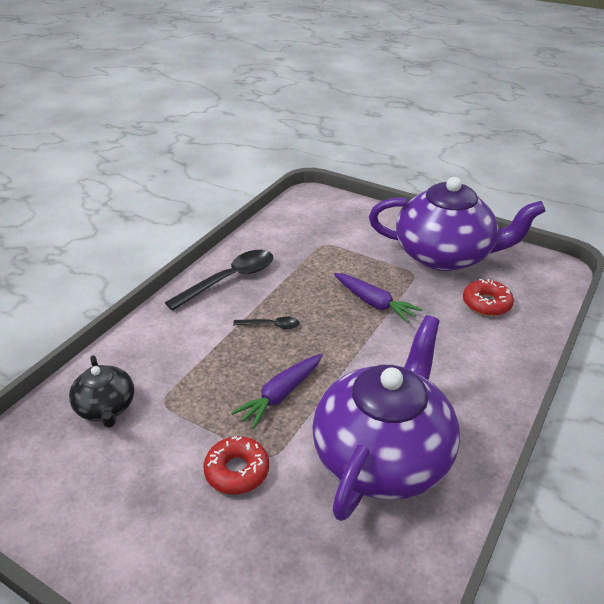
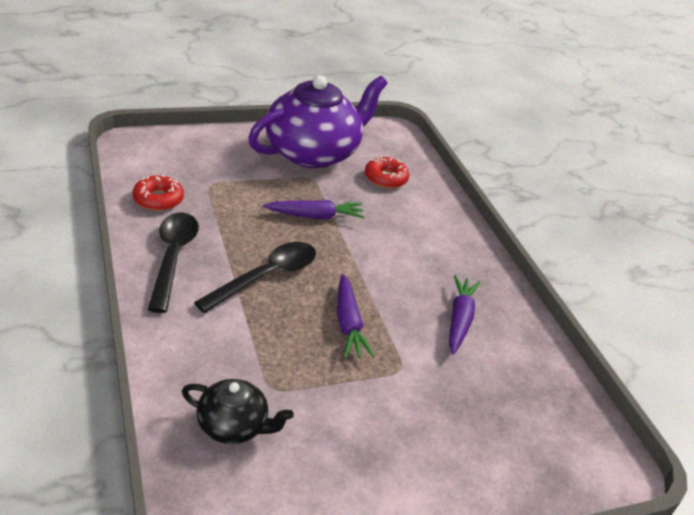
camera: 55 degrees left, 0 degrees up
red donut [203,436,269,495] -> red donut moved to [133,175,184,211]
black spoon [233,317,300,329] -> black spoon [194,242,316,313], size x2.03
purple teapot [312,315,460,521] -> purple carrot [449,275,481,354]

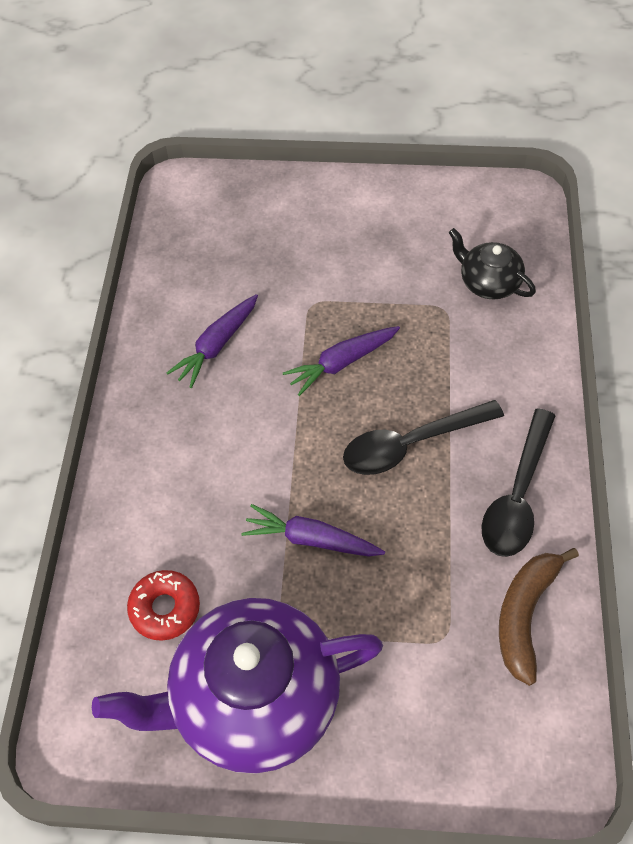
camera: 150 degrees left, 20 degrees up
red donut [133,175,184,211] -> brown banana [499,548,579,686]
purple carrot [337,274,375,358] -> purple carrot turned 135 degrees counterclockwise [283,326,400,396]

